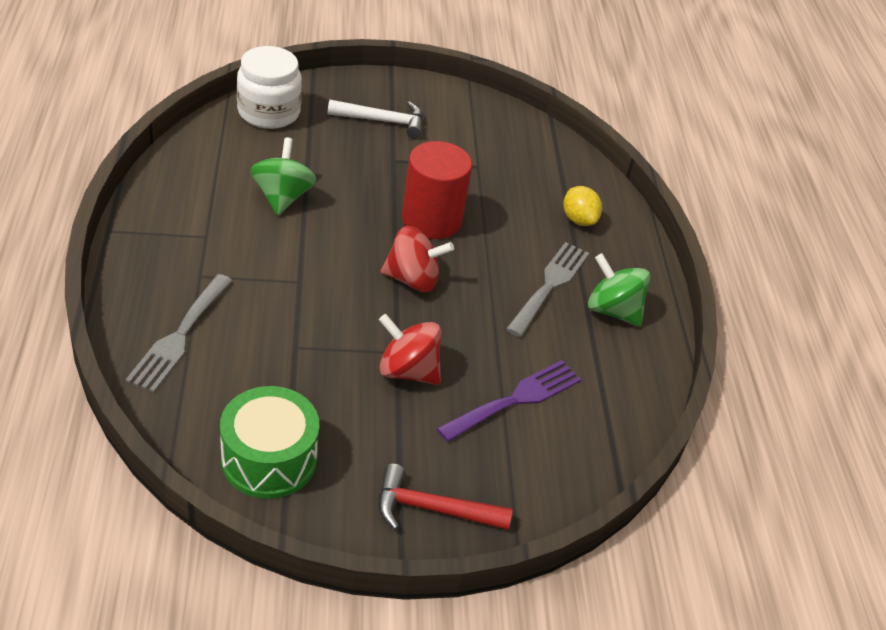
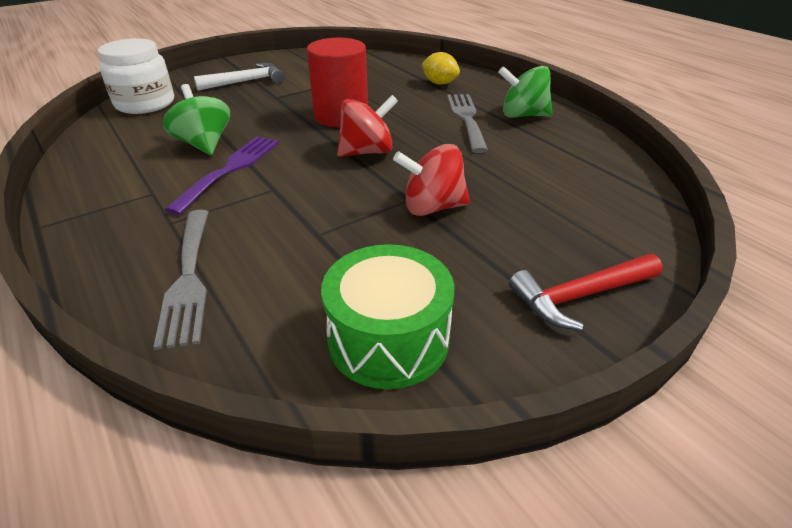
camera: 25 degrees left, 5 degrees down
purple fork [436,360,582,442] -> purple fork moved to [165,136,279,215]

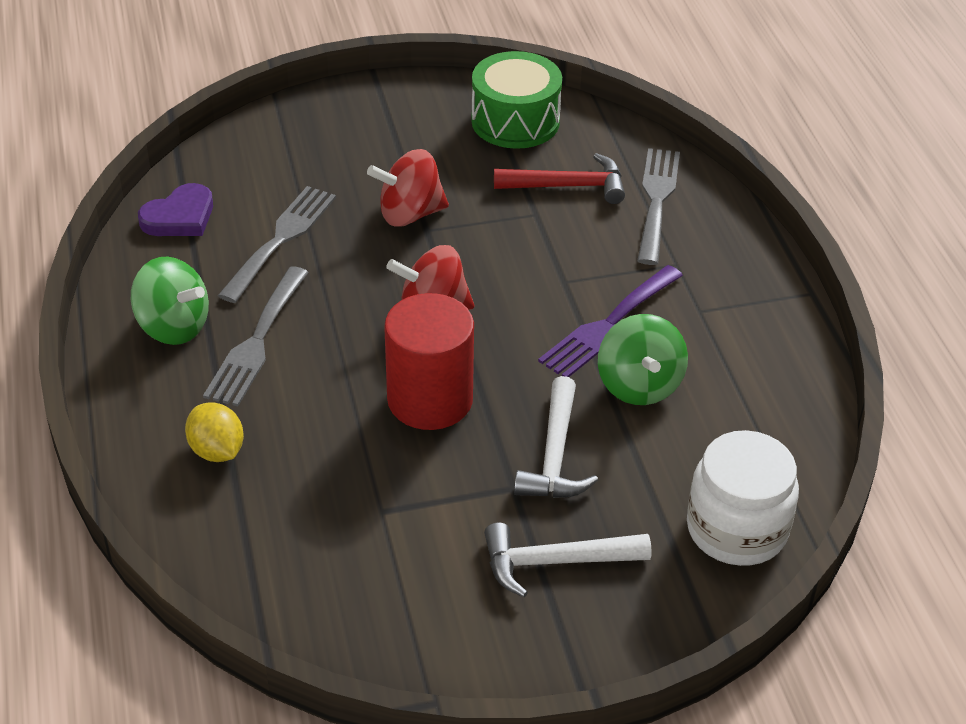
camera: 160 degrees left, 5 degrees up
red spinning top [393,144,470,216] -> red spinning top turned 150 degrees clockwise [367,149,449,227]
red hammer [509,254,663,331] -> red hammer moved to [494,153,625,204]
none -> purple heart [138,183,213,236]
none -> grey fork [218,186,336,303]
none -> white hammer [514,376,598,498]

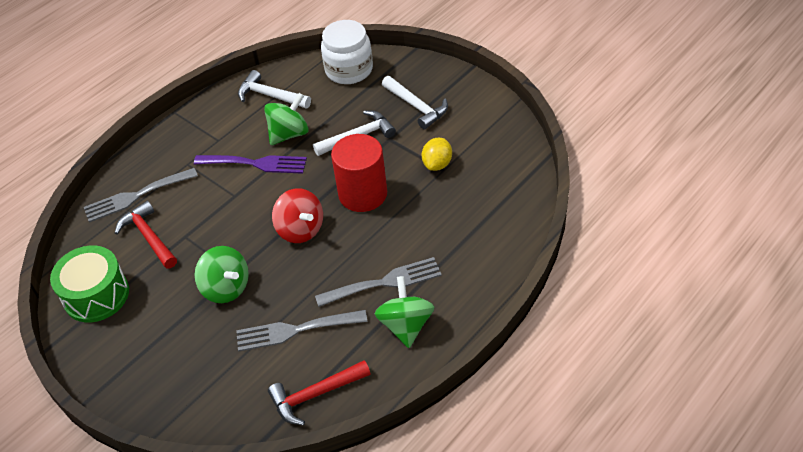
camera: 120 degrees left, 5 degrees up
purple heart [138,183,213,236] -> red hammer [268,360,371,425]
yellow lemon [185,402,244,462] -> yellow lemon moved to [422,138,452,171]
red spinning top [367,149,449,227] -> green spinning top [194,246,249,303]
none -> white hammer [238,70,311,109]

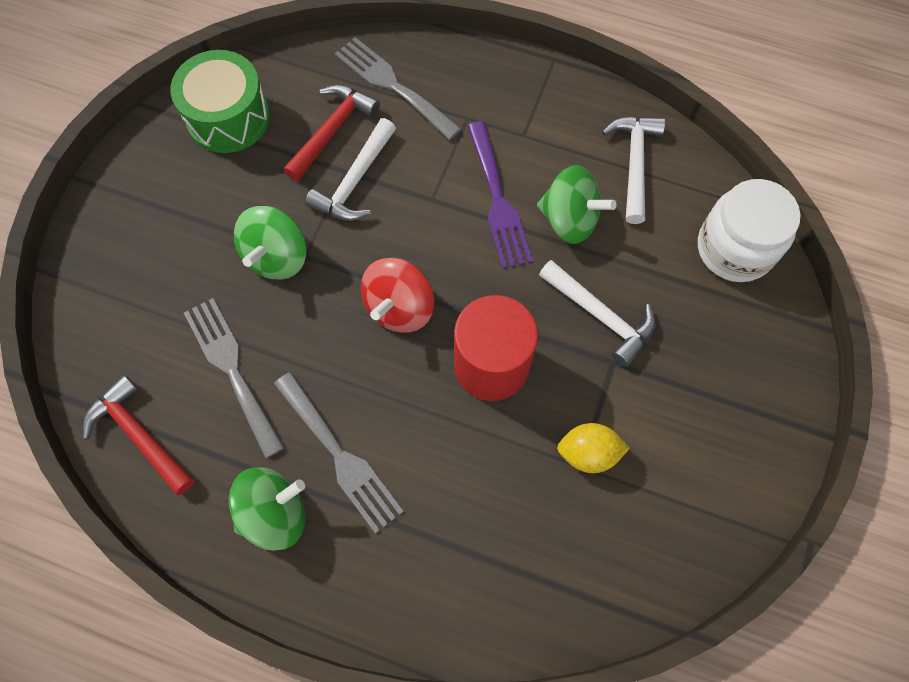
camera: 65 degrees right, 20 degrees up
white hammer [382,76,448,129] -> white hammer moved to [305,118,396,221]

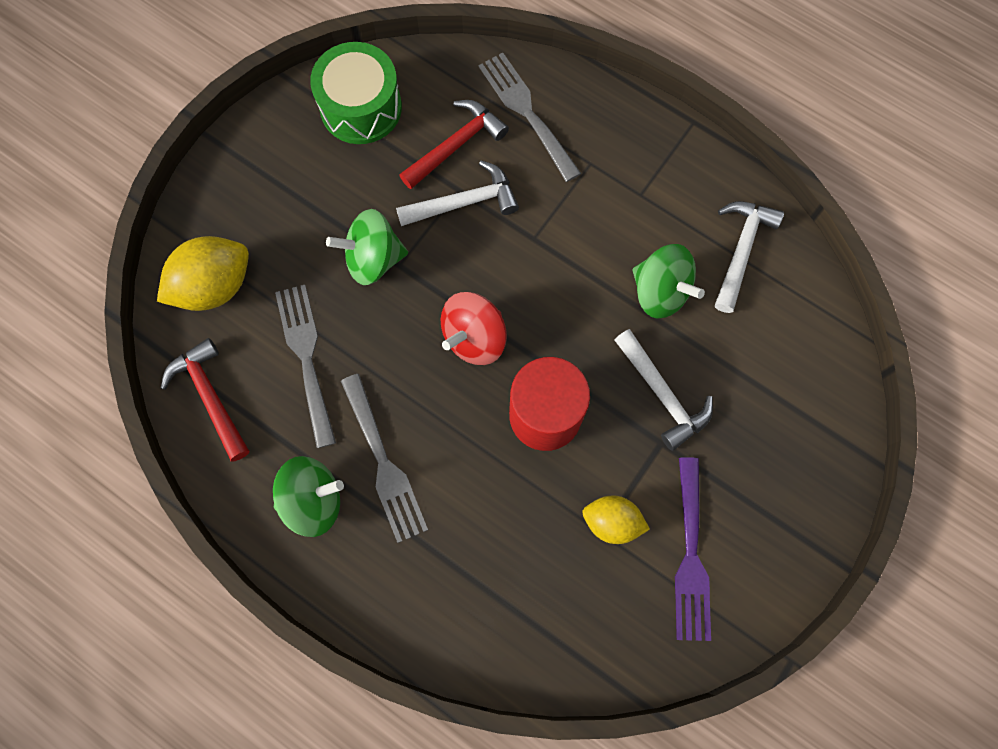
camera: 15 degrees right, 5 degrees up
green spinning top [234,206,307,280] -> green spinning top turned 45 degrees clockwise [326,209,408,285]
white hammer [305,118,396,221] -> white hammer turned 150 degrees counterclockwise [396,160,519,226]
purple fork [468,121,533,269] -> purple fork moved to [675,457,711,641]
white jar [698,179,801,282] -> none
none -> yellow lemon [157,236,249,311]

